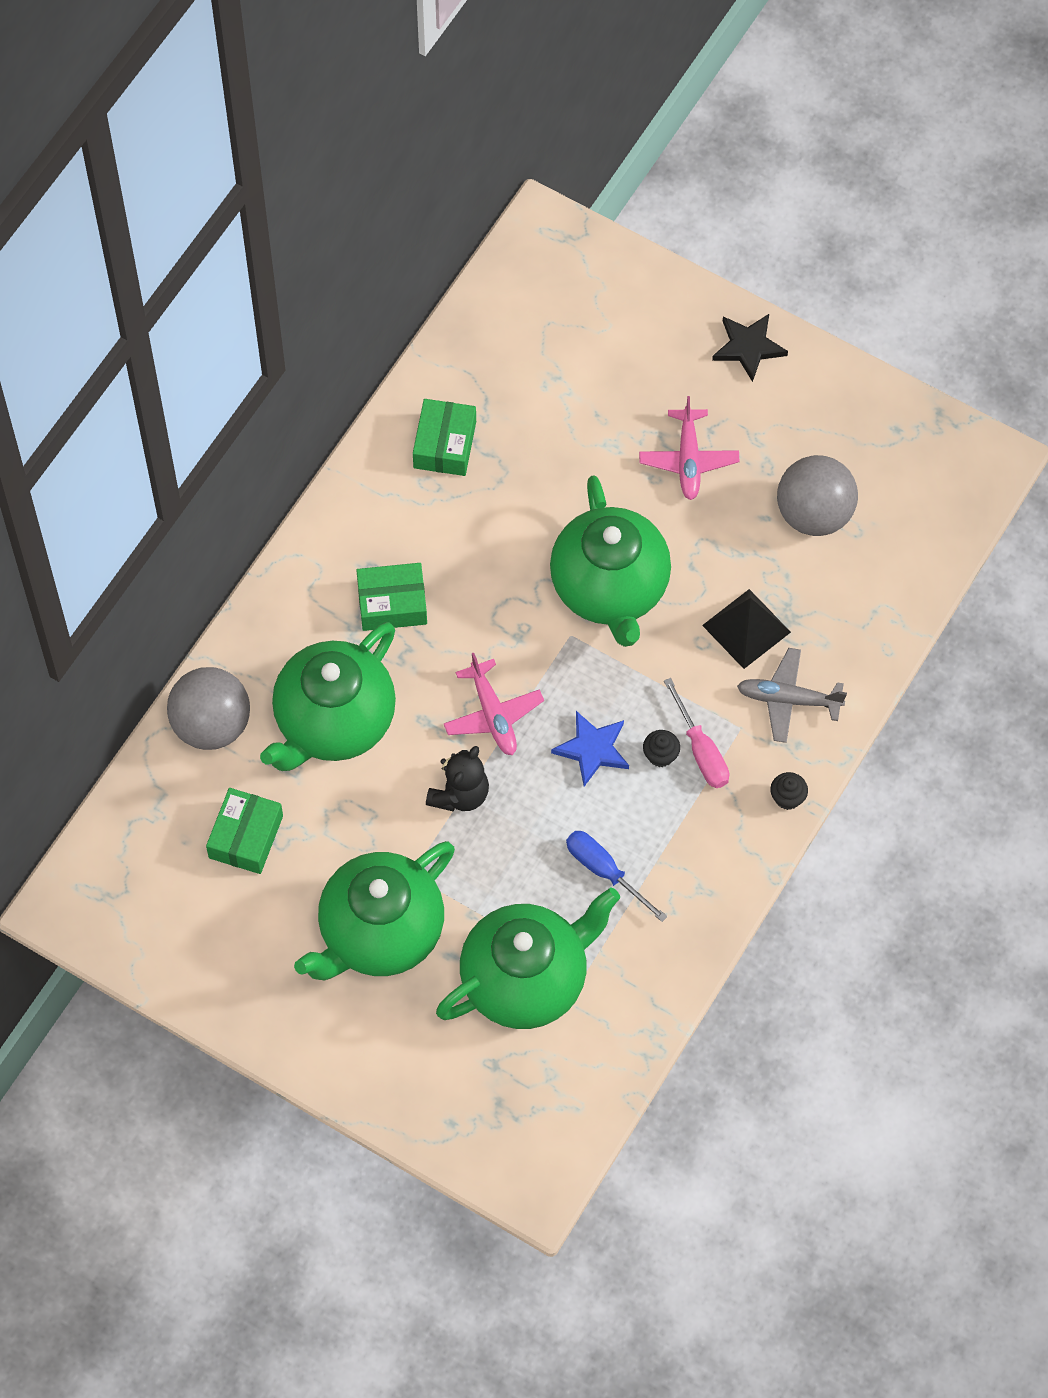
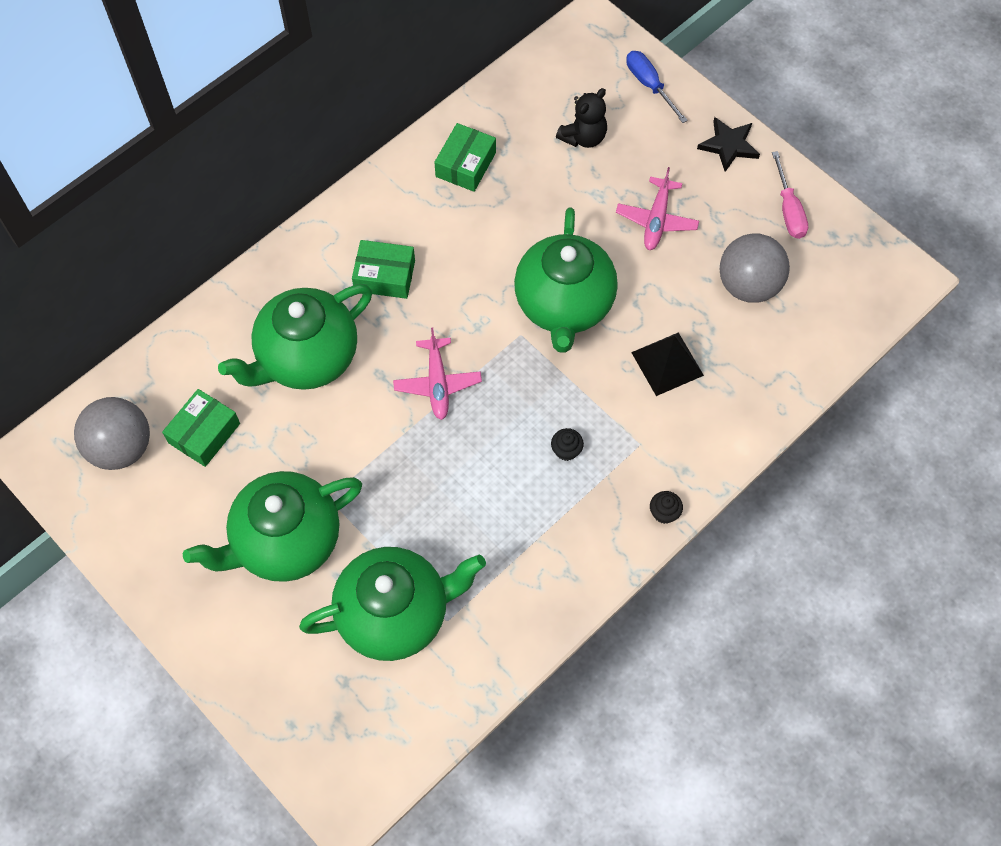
camera: 15 degrees right, 0 degrees up
grey ball [167,667,250,750] -> grey ball moved to [74,397,150,470]
black teddy bear [426,746,489,812] -> black teddy bear moved to [556,88,607,148]
blue star [551,711,629,786] -> none
blue screwdriver [566,831,667,922] -> blue screwdriver moved to [626,51,688,123]
pink screwdriver [664,678,729,788] -> pink screwdriver moved to [772,151,808,239]
grey plane [737,648,847,743] -> none

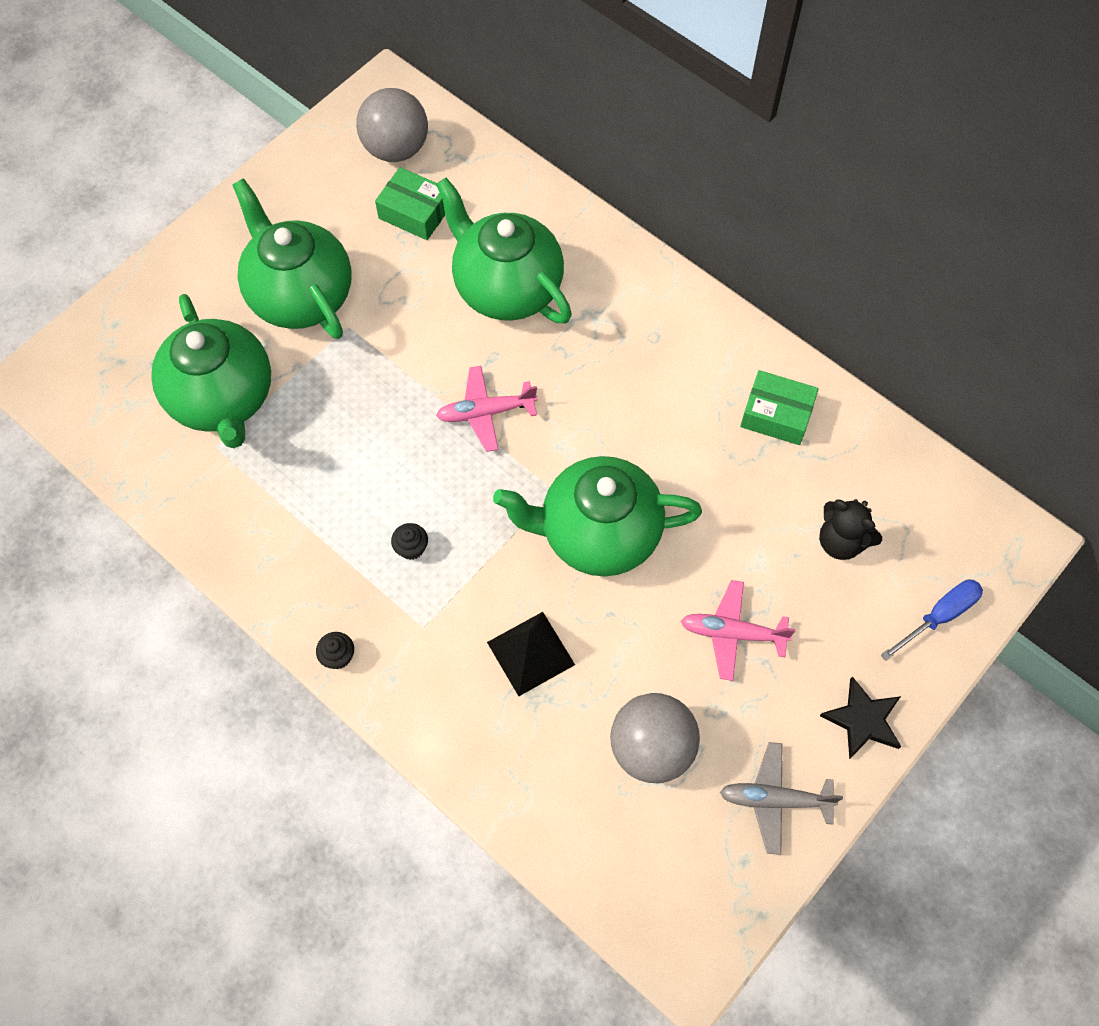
camera: 85 degrees right, 0 degrees up
green box [352,240,415,299] -> none
pink screwdriver [772,151,808,239] -> grey plane [720,742,843,855]

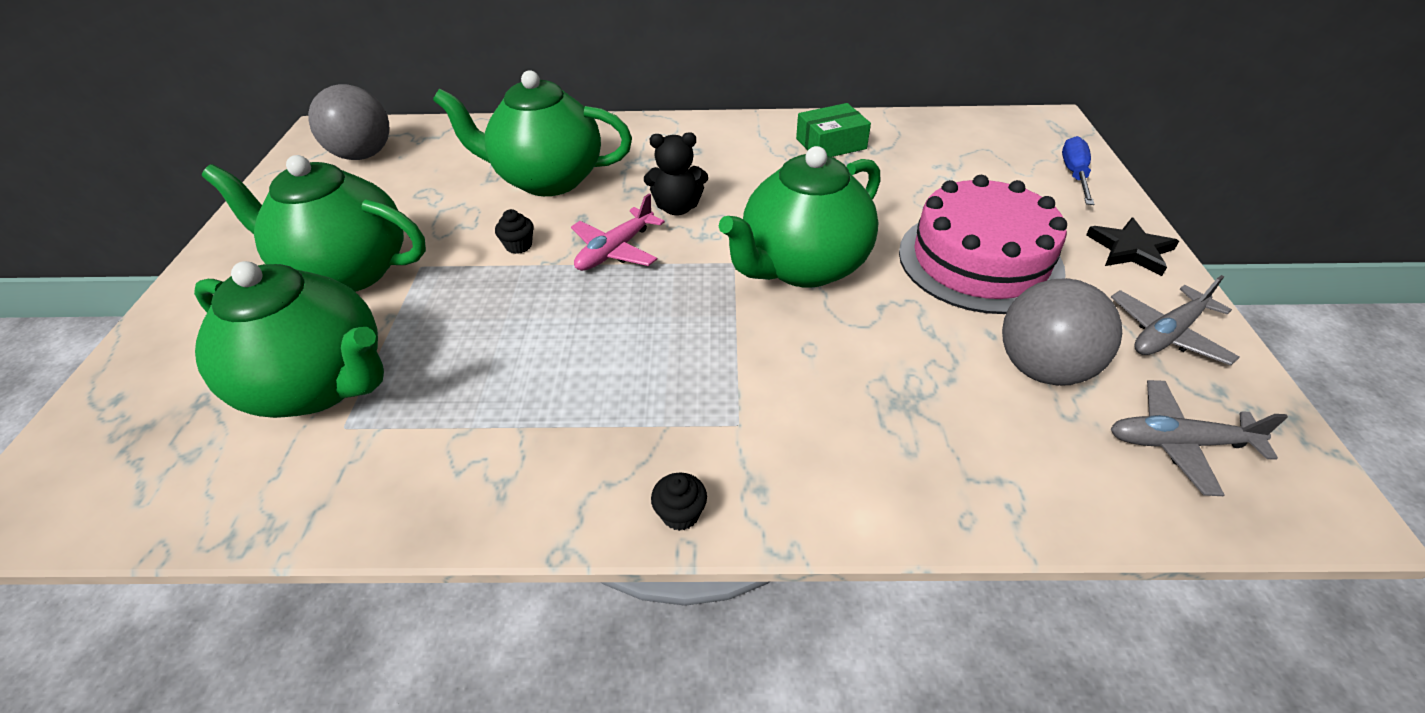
camera: 40 degrees left, 20 degrees down
green box [375,167,445,240] -> none
black cupcake [391,523,428,560] -> black cupcake moved to [495,209,534,254]
black pyramid [487,612,575,696] -> none
pink plane [681,580,796,681] -> pink cake [899,175,1067,314]
black teddy bear [819,499,882,560] -> black teddy bear moved to [644,132,708,215]
none -> grey plane [1111,380,1288,496]

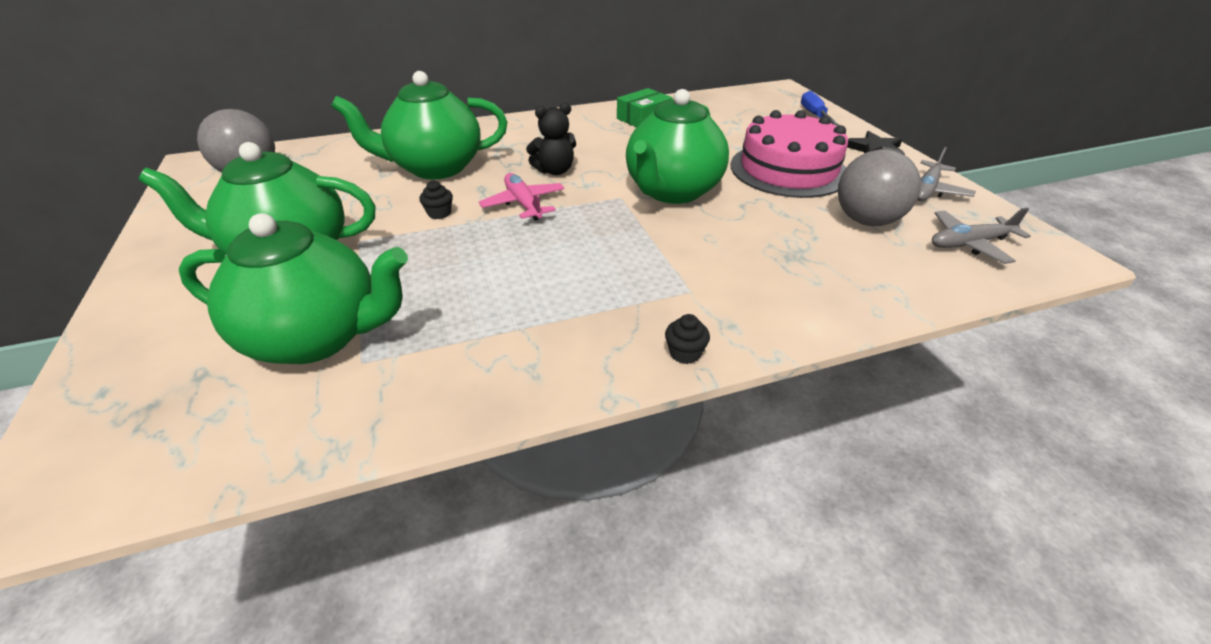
camera: 20 degrees left, 5 degrees down
pink plane [571,193,665,271] -> pink plane turned 135 degrees clockwise [479,173,565,221]

